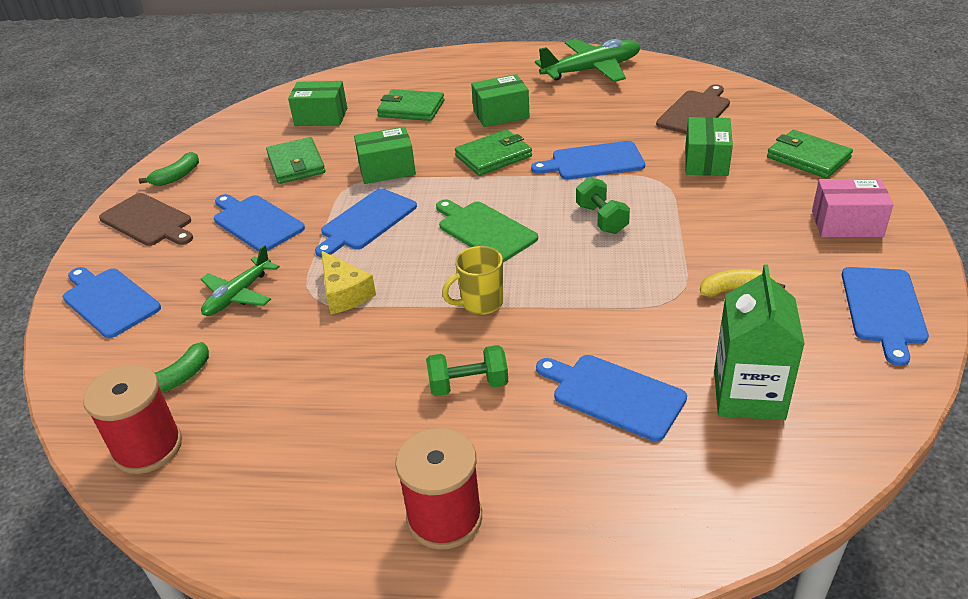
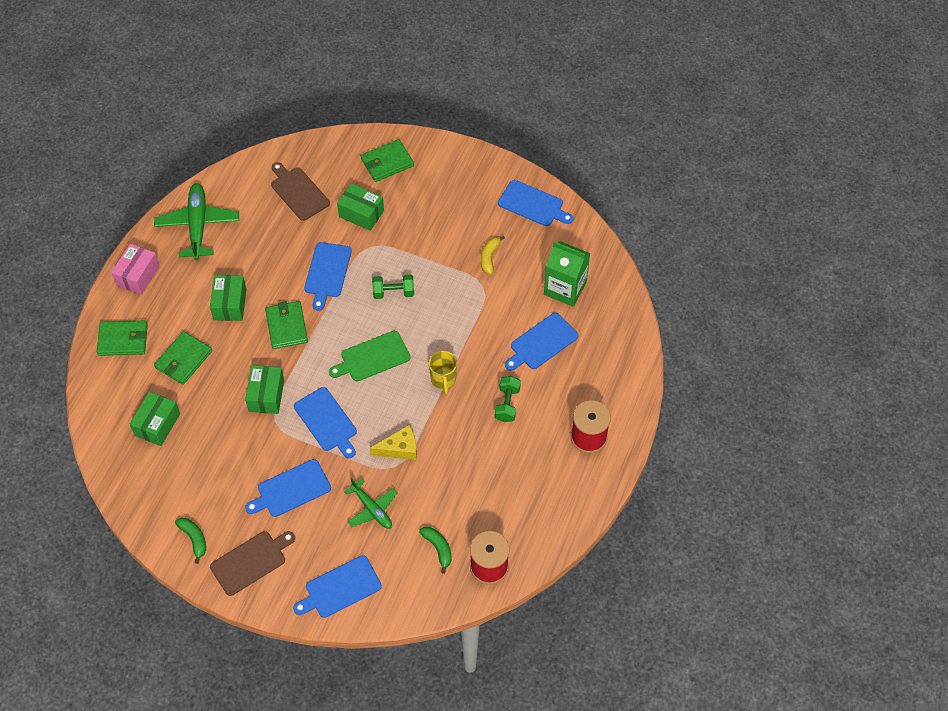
camera: 75 degrees left, 20 degrees up
green wallet [266,137,325,184] -> green wallet moved to [97,320,148,356]
pink box [812,179,893,237] -> pink box moved to [111,244,160,295]

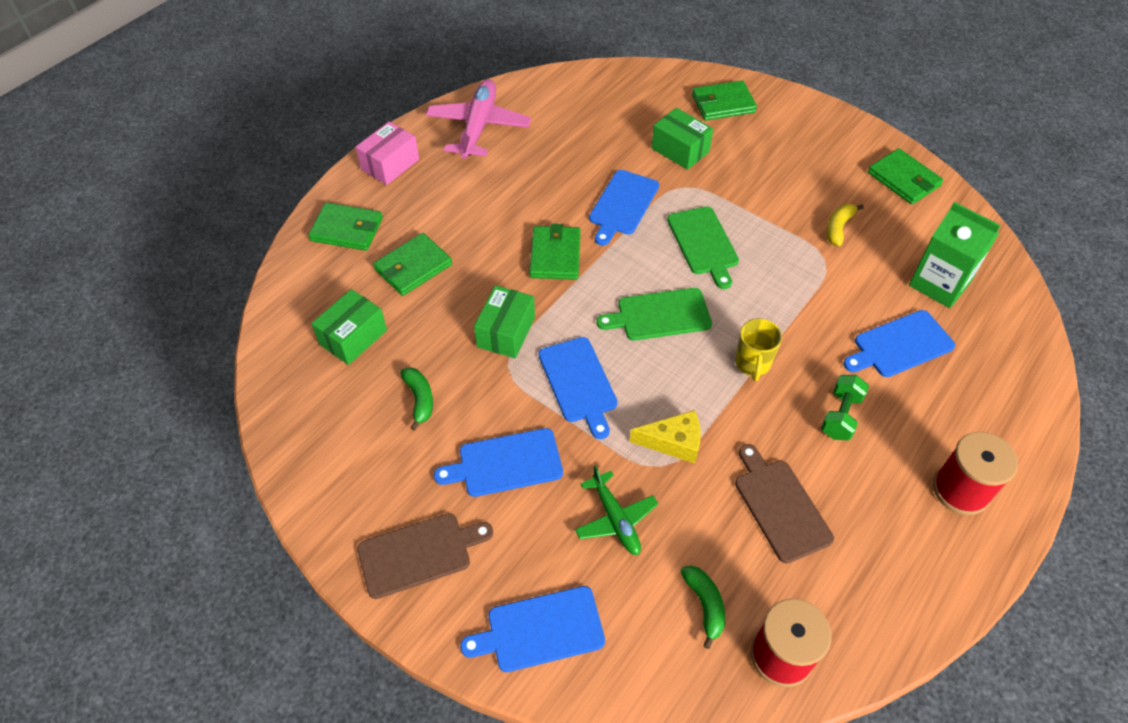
camera: 15 degrees right, 5 degrees down
green plane [154,183,239,260] -> pink plane [426,79,531,159]
green banana [175,518,206,564] -> green banana moved to [400,367,433,431]
green box [210,275,246,321] -> none
brown cutting board [271,162,330,221] -> brown cutting board moved to [735,444,834,563]
green dumbbell [372,274,414,299] -> green cutting board [667,206,739,289]
blue cutting board [498,180,573,226] -> green wallet [868,148,943,205]

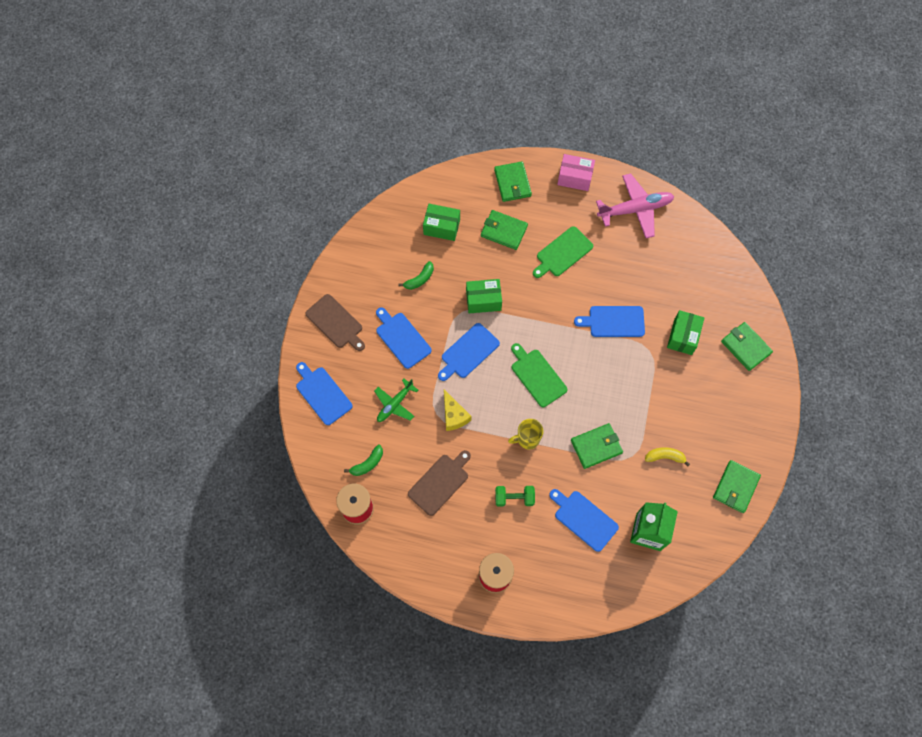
camera: 65 degrees right, 15 degrees up
green wallet [529,224,580,280] -> green wallet moved to [571,423,623,469]
green cutting board [667,206,739,289] -> green cutting board moved to [533,226,593,278]

